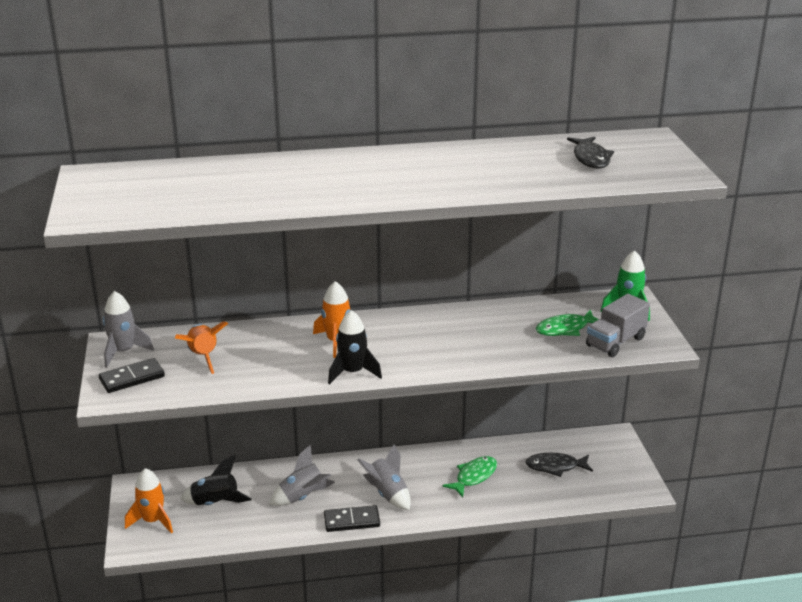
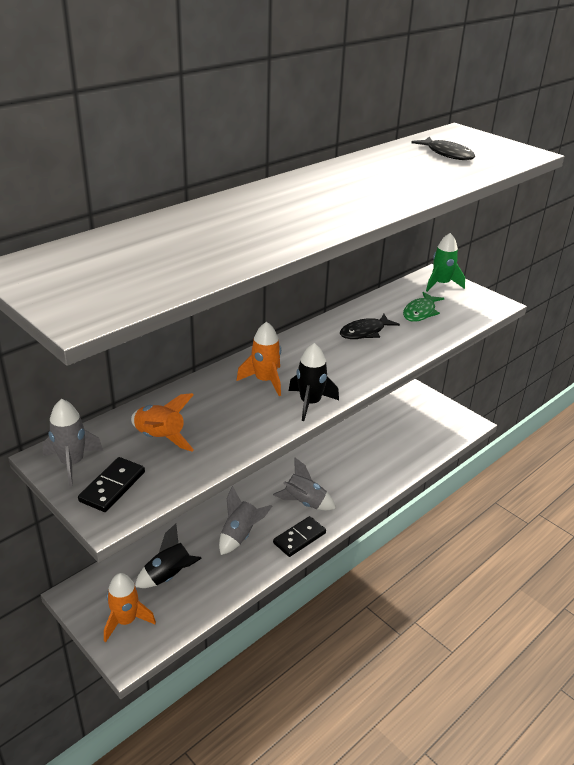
camera: 35 degrees left, 5 degrees up
green fish [442,456,497,497] -> none
black fish [525,453,593,477] -> black fish moved to [340,314,400,339]
grey truck [586,294,650,357] -> none

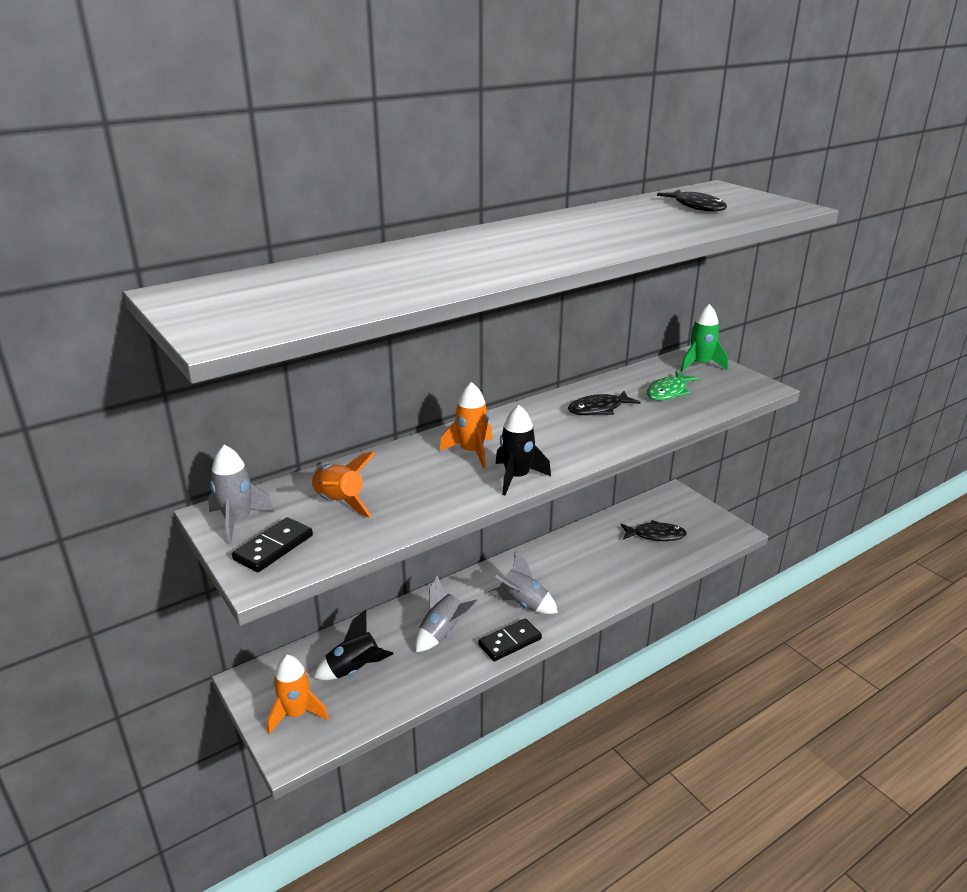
camera: 10 degrees right, 5 degrees down
none -> black fish [621,520,687,541]

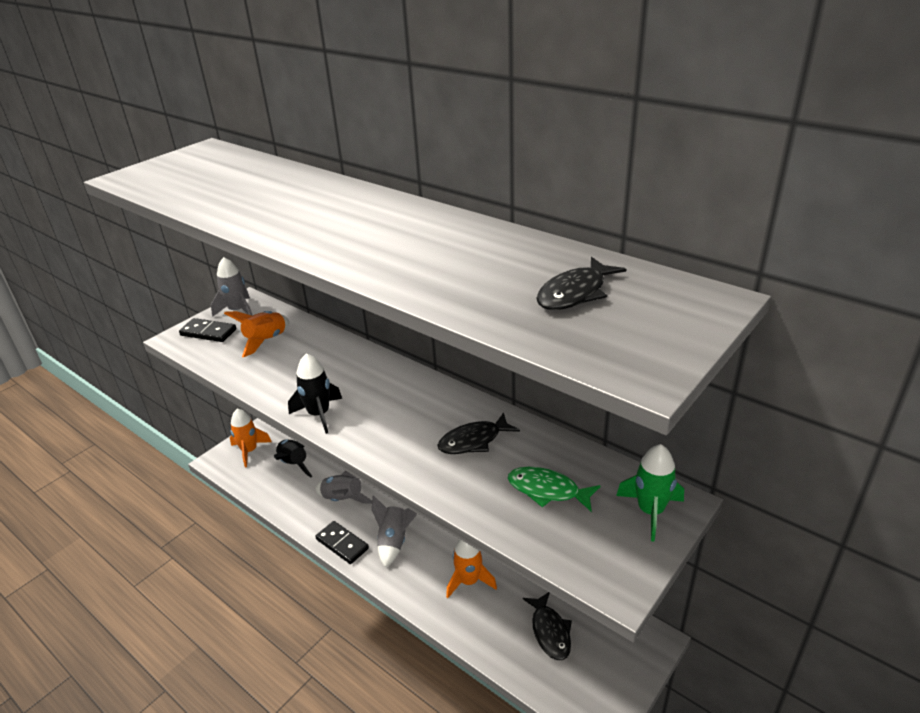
camera: 75 degrees right, 5 degrees up
orange rocket [440,382,492,469] -> orange rocket moved to [446,539,497,598]
black fish [568,391,640,415] -> black fish turned 75 degrees counterclockwise [437,412,520,454]

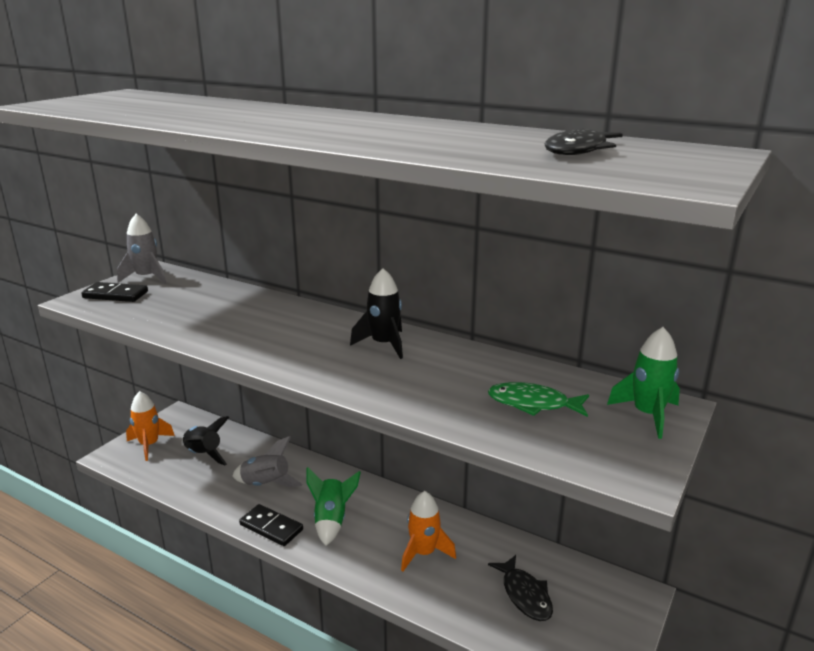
camera: 10 degrees left, 10 degrees down
orange rocket [224,311,289,357] -> none
black rocket [288,353,342,434] -> black rocket moved to [350,268,403,359]
grey rocket [372,495,417,567] -> green rocket [306,467,361,546]
black fish [437,412,520,454] -> none

